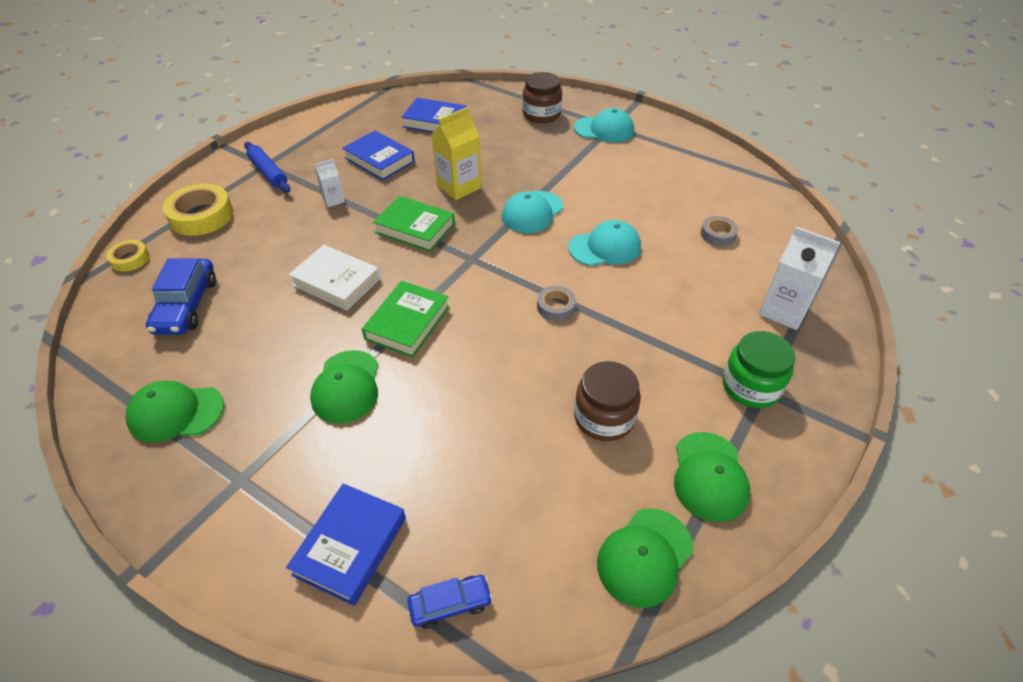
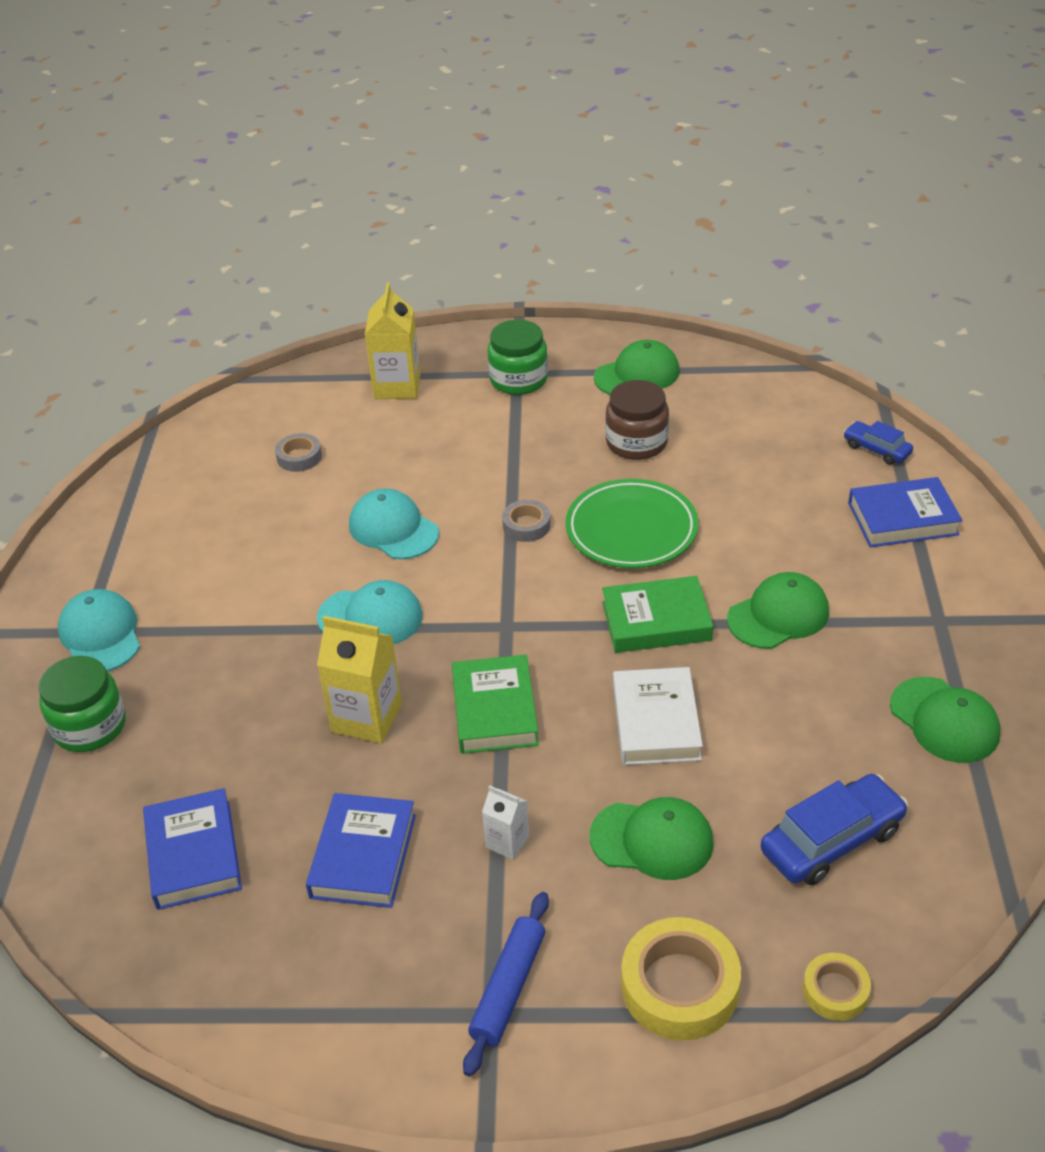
camera: 120 degrees left, 5 degrees down
brown jar [522,72,562,123] -> green jar [38,656,126,752]
green cap [597,508,693,608] -> green cap moved to [590,797,714,880]
white carton [758,227,841,330] -> yellow carton [365,283,420,399]
none -> green plate [565,479,698,568]

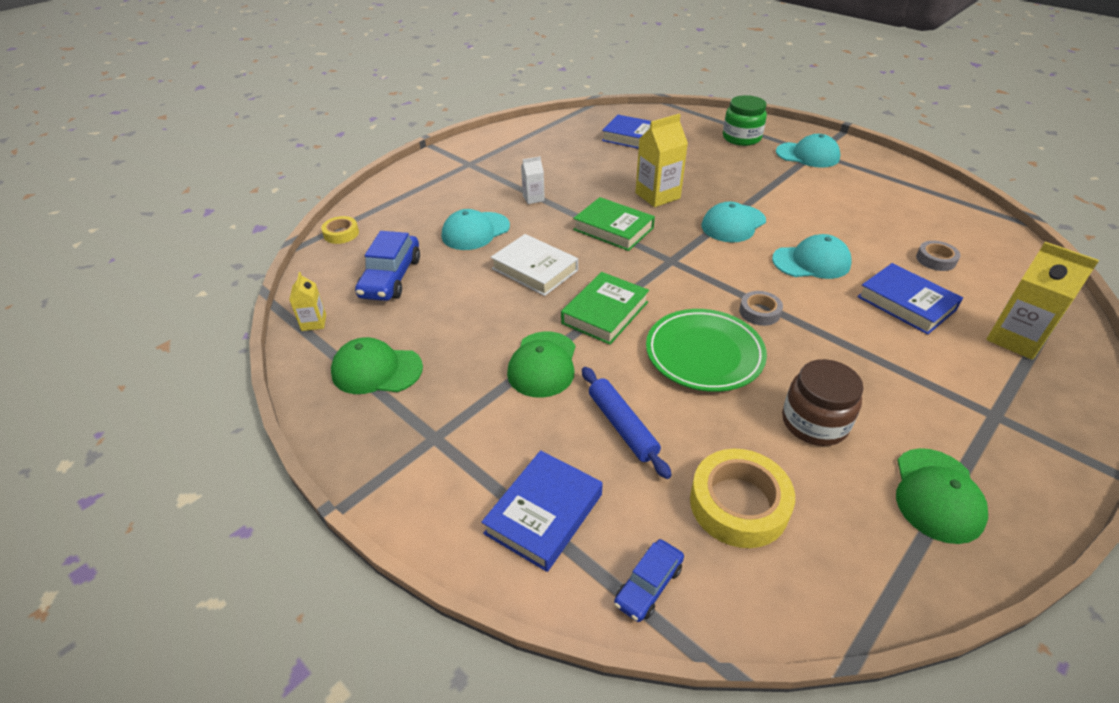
camera: 130 degrees right, 0 degrees up
blue book [306,793,416,908] -> blue book moved to [857,263,963,335]
blue rolling pin [463,892,549,1077] -> blue rolling pin moved to [582,367,672,479]
green jar [488,320,548,395] -> none
green cap [590,797,714,880] -> turquoise cap [442,209,510,250]
yellow tape [621,917,741,1041] -> yellow tape moved to [690,449,795,548]
blue car [844,421,913,465] -> blue car turned 135 degrees clockwise [614,539,684,622]
none -> yellow carton [289,272,326,331]

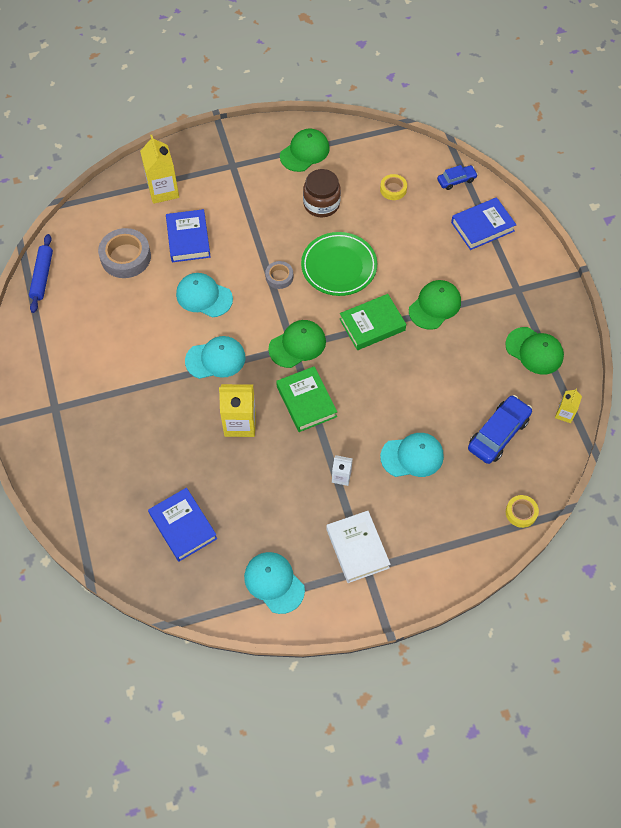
camera: 150 degrees left, 20 degrees up
white book [491,234,578,296] -> white book moved to [326,511,391,583]
blue rolling pin [582,367,672,479] -> blue rolling pin moved to [29,234,53,313]
yellow tape [690,449,795,548] -> yellow tape [380,174,407,200], size x0.55
green jar [723,95,767,146] -> none
turquoise cap [776,134,841,168] -> turquoise cap moved to [244,552,305,614]
grey tape [916,241,960,271] -> grey tape [98,228,151,278], size x1.82
none -> green cap [268,320,326,368]

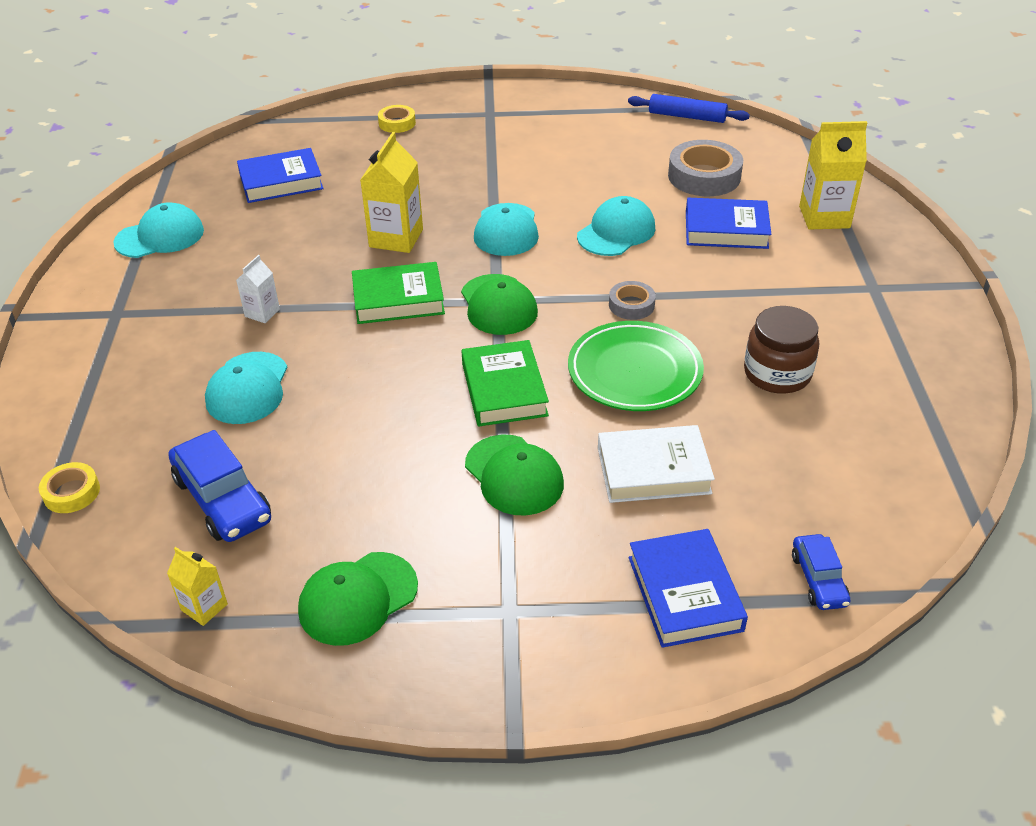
camera: 105 degrees right, 20 degrees down
green cap [280,128,330,172] -> none
white book [326,511,391,583] -> white book moved to [598,425,715,503]
yellow tape [380,174,407,200] -> yellow tape moved to [378,105,416,133]

